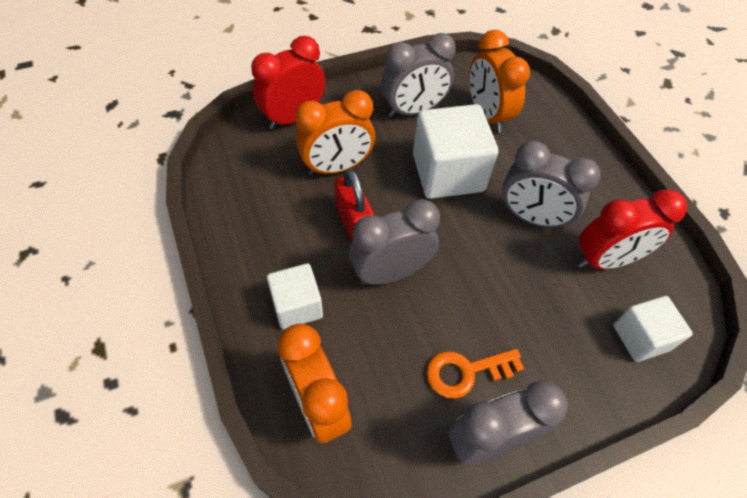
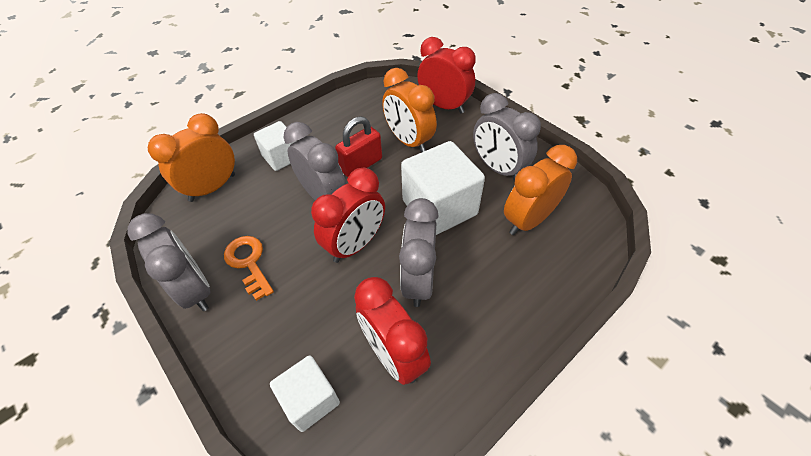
camera: 75 degrees right, 5 degrees down
none -> red clock [311,168,385,263]

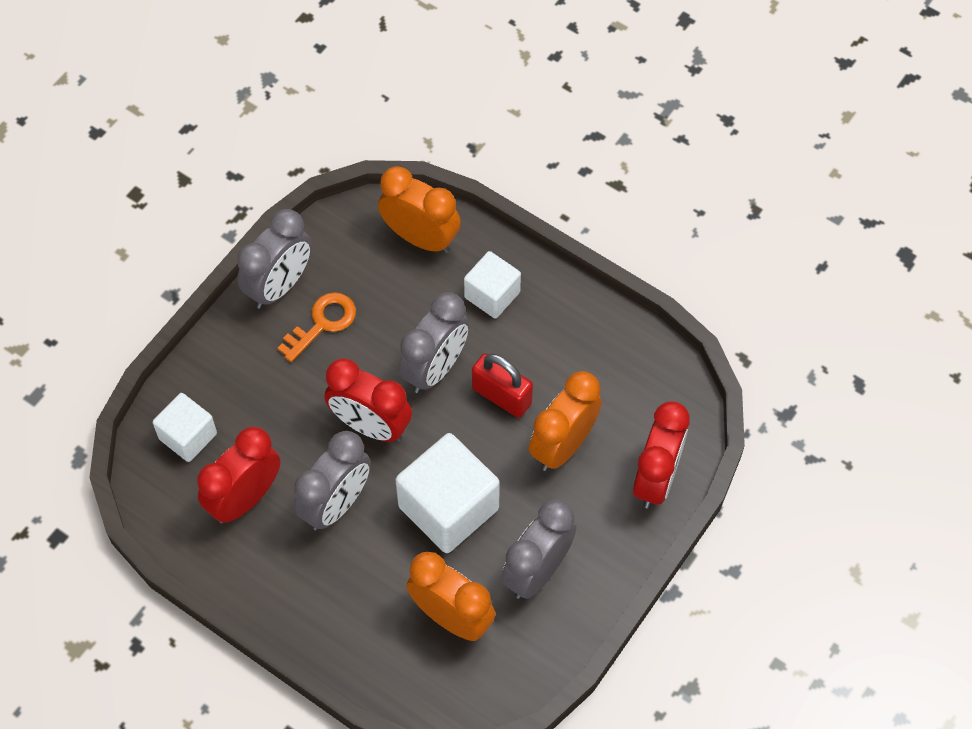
camera: 75 degrees right, 10 degrees up
grey clock [399,198,439,307] -> grey clock turned 135 degrees clockwise [294,431,371,531]

